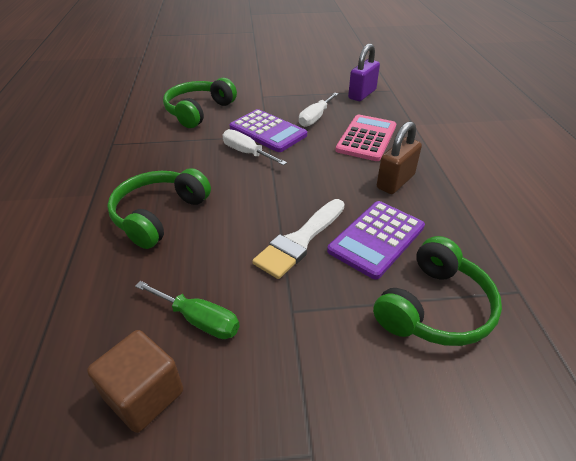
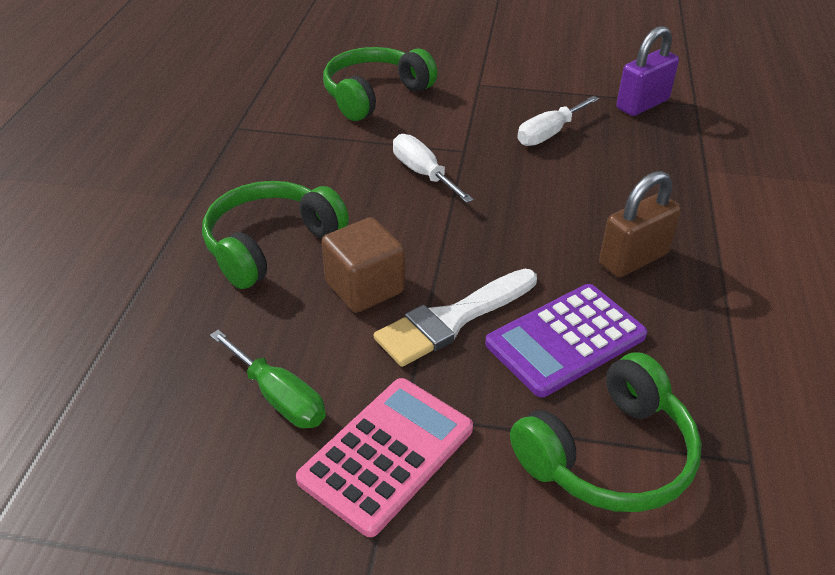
camera: 15 degrees right, 0 degrees up
brown cube [87,330,183,433] -> brown cube moved to [322,217,405,313]
purple calculator [229,109,307,152] -> none
pink calculator [335,114,396,161] -> pink calculator moved to [296,378,473,537]

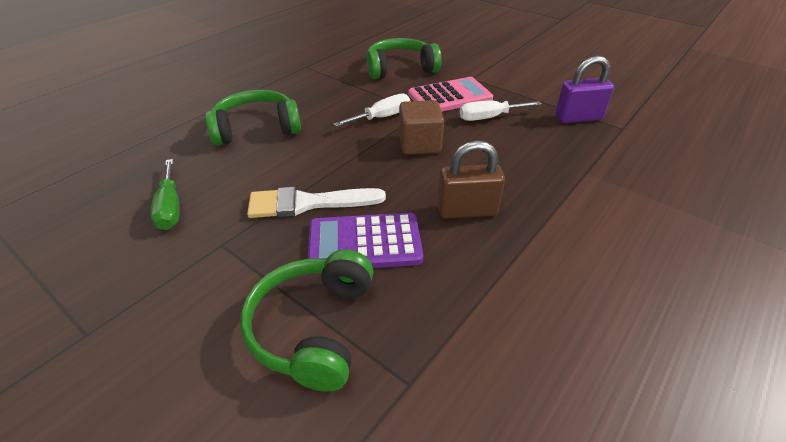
camera: 30 degrees right, 0 degrees up
pink calculator [296,378,473,537] -> pink calculator moved to [408,77,493,112]
brown cube [322,217,405,313] -> brown cube moved to [399,100,444,155]
white screwdriver [393,134,474,203] -> white screwdriver turned 60 degrees clockwise [334,93,410,127]
green headphones [510,352,702,512] -> green headphones turned 105 degrees clockwise [240,249,374,392]

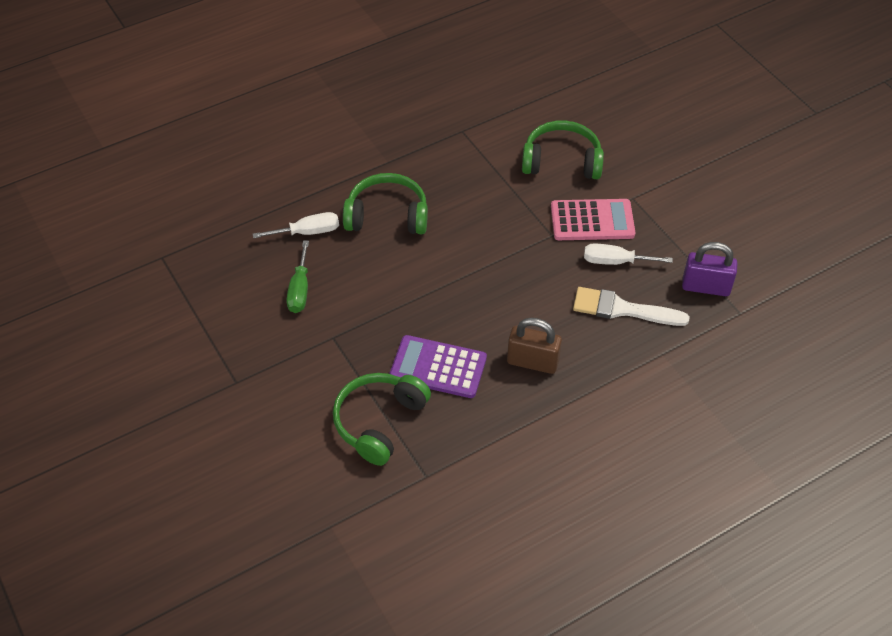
camera: 20 degrees right, 10 degrees up
white brush [247,187,386,218] -> white brush moved to [573,287,690,326]
white screwdriver [334,93,410,127] -> white screwdriver moved to [253,212,339,238]
brown cube [399,100,444,155] -> none

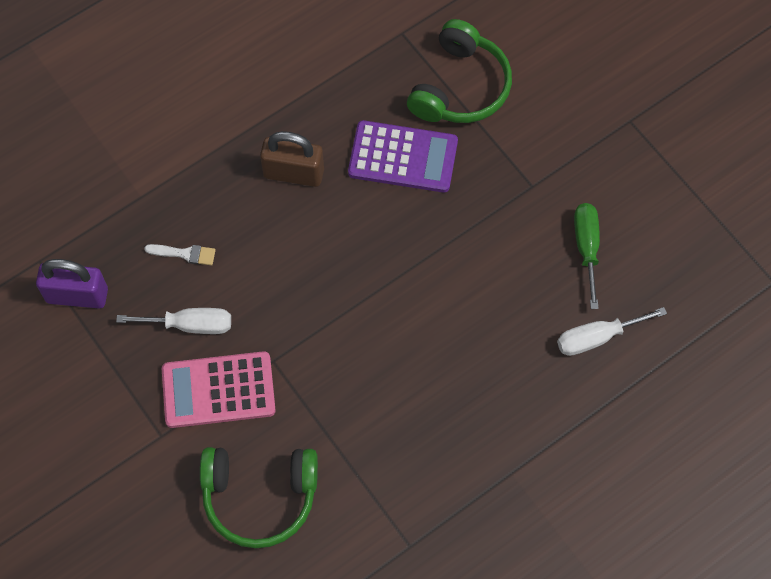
camera: 175 degrees right, 15 degrees up
green headphones [343,173,428,234] -> none
white brush [573,287,690,326] -> white brush [144,244,216,265], size x0.50

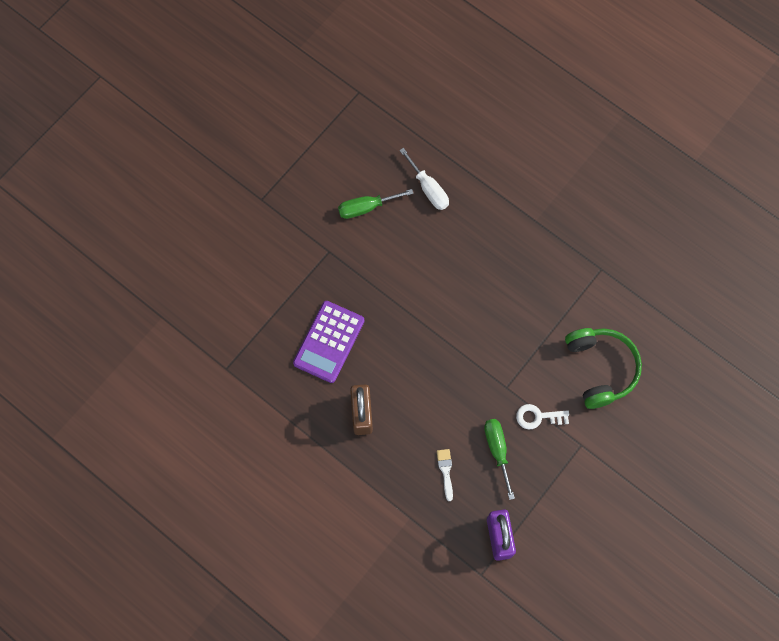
camera: 105 degrees left, 5 degrees up
white screwdriver [116,308,231,334] -> green screwdriver [484,419,515,500]
pink calculator [162,351,276,428] -> white key [516,404,569,429]
purple calculator [348,120,458,193] -> purple calculator turned 150 degrees counterclockwise [293,301,364,383]
green headphones [407,19,512,123] -> none

